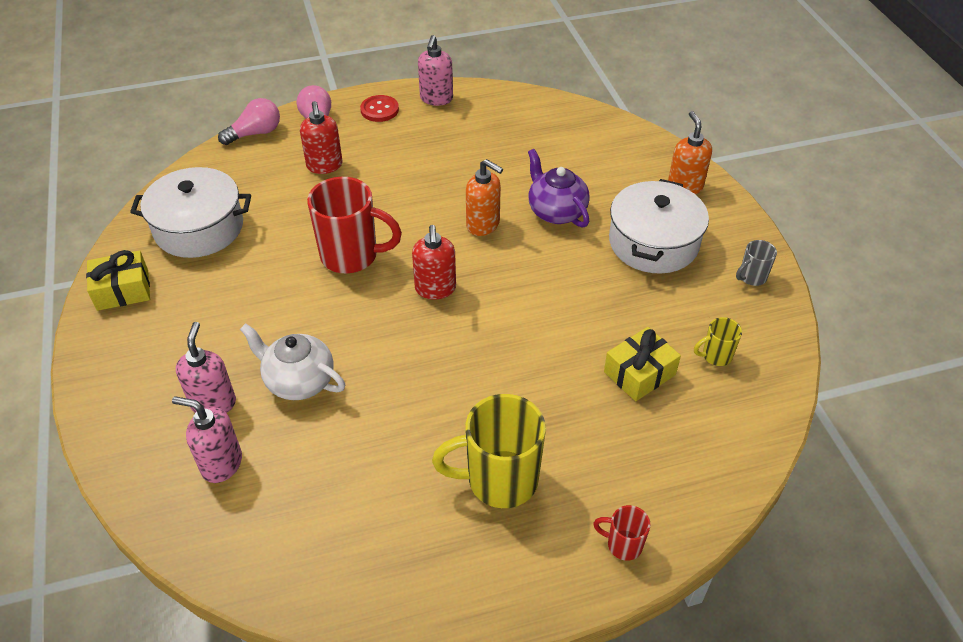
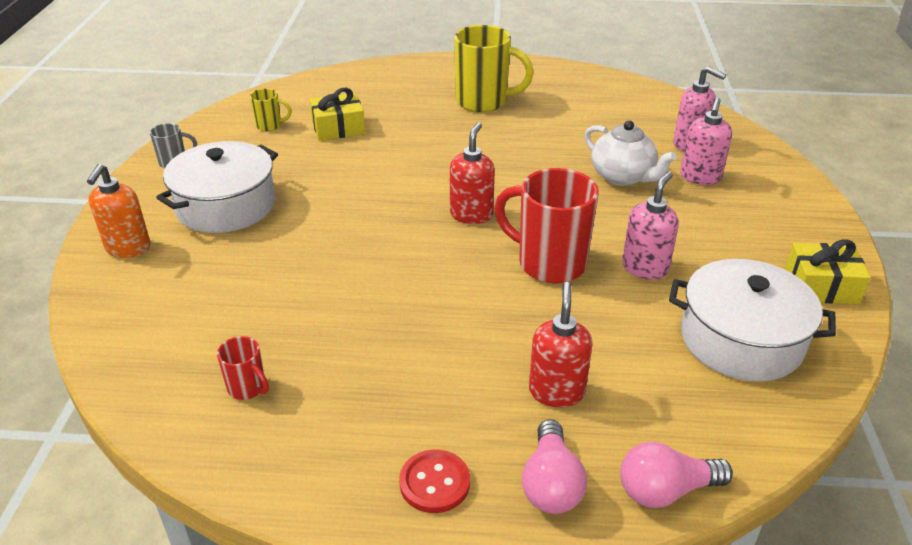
camera: 160 degrees left, 10 degrees down
pink soap dispenser [418,35,453,106] -> pink soap dispenser moved to [622,172,679,280]
orange soap dispenser [466,159,503,236] -> none
purple teapot [528,149,590,228] -> none
red mug [593,505,650,561] -> red mug moved to [217,336,269,400]

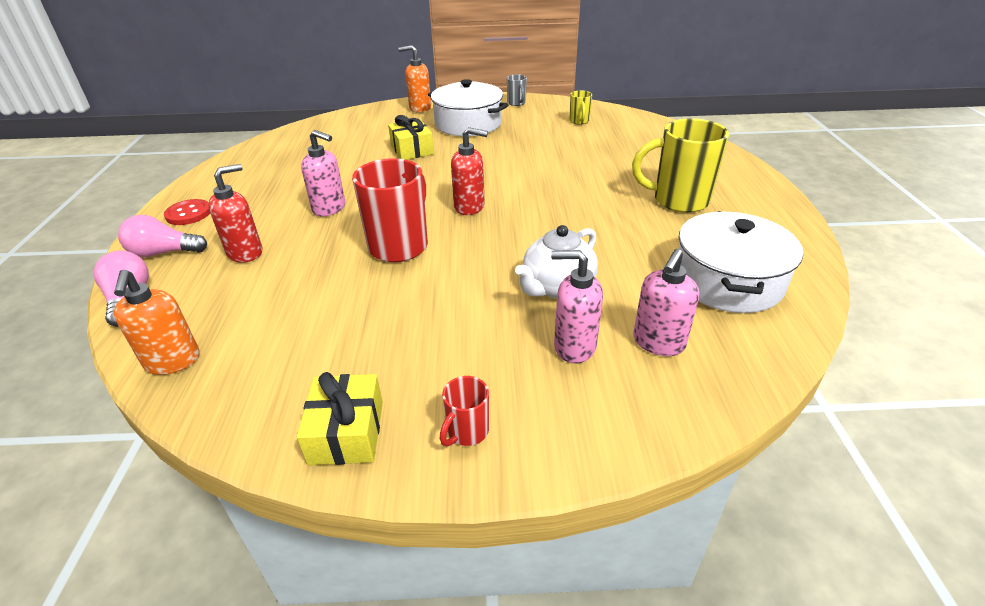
camera: 85 degrees right, 0 degrees up
red mug [217,336,269,400] -> red mug moved to [440,376,489,446]
yellow gift [310,88,365,141] -> yellow gift moved to [388,115,434,160]
yellow mug [454,25,534,112] -> yellow mug turned 90 degrees clockwise [632,118,729,213]
red soap dispenser [529,282,593,407] -> red soap dispenser turned 45 degrees counterclockwise [208,164,262,263]
pink soap dispenser [622,172,679,280] -> pink soap dispenser moved to [301,130,345,216]
white pot [669,259,836,381] -> white pot moved to [678,211,803,313]
none -> orange soap dispenser [113,270,199,375]

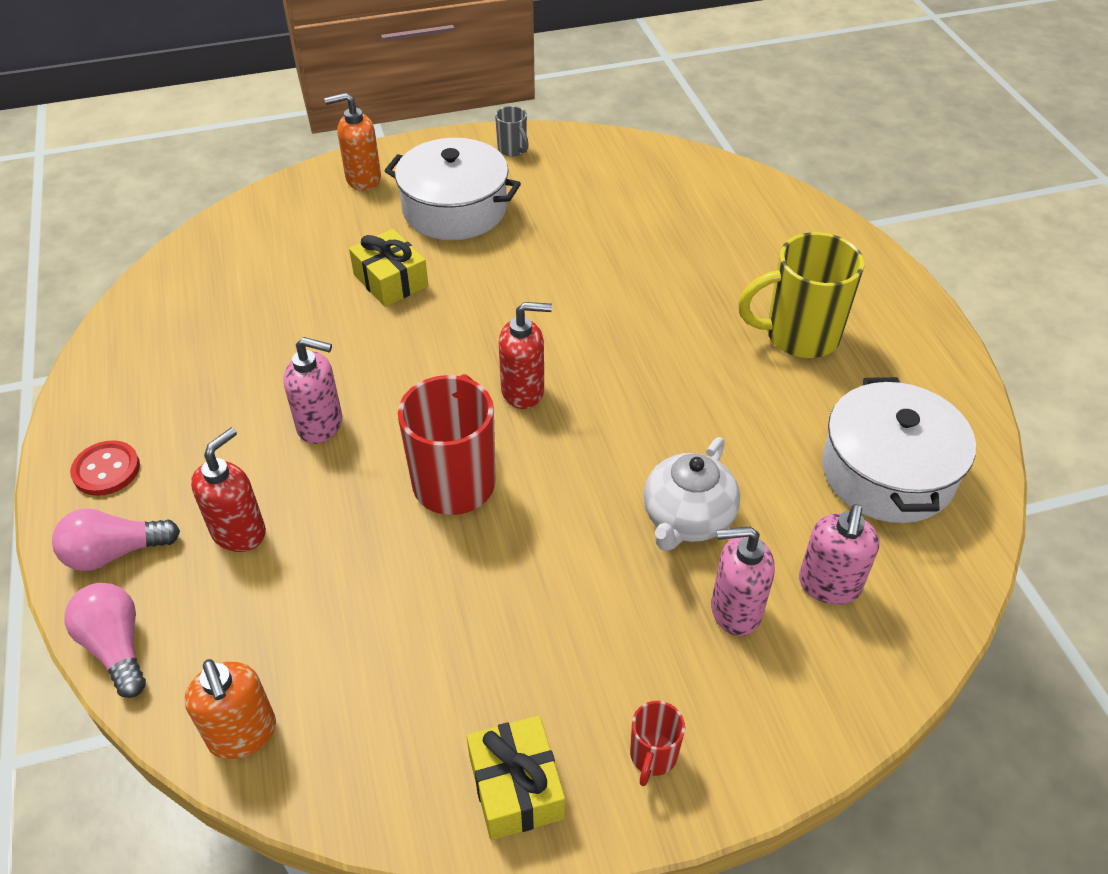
camera: 15 degrees left, 10 degrees up
yellow mug [569,90,592,124] -> none

